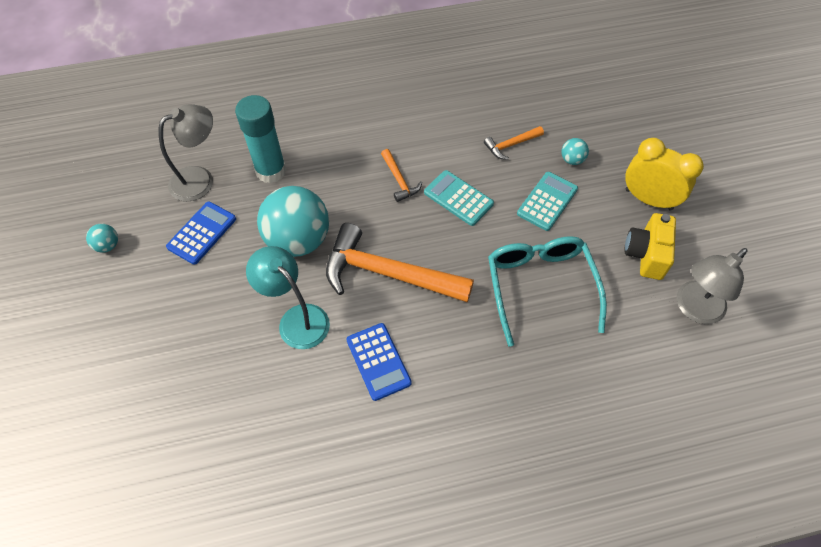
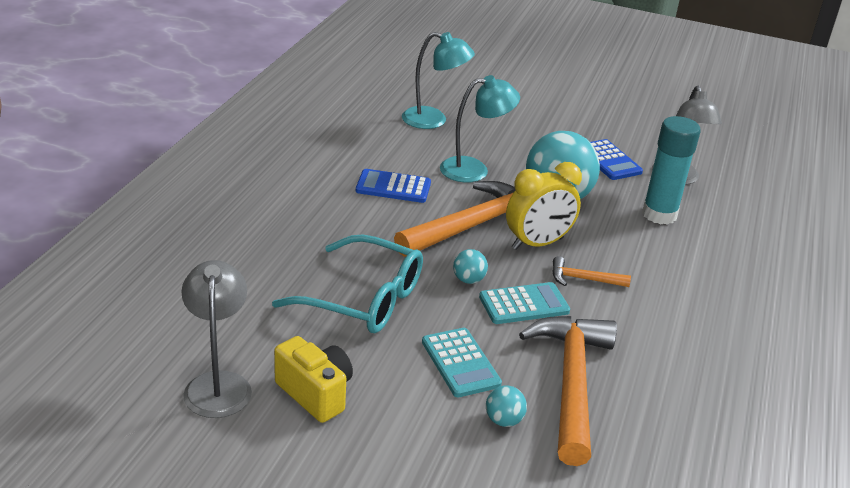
camera: 120 degrees right, 25 degrees down
turquoise ball [86,224,118,253] -> turquoise ball moved to [453,249,488,284]
orange hammer [484,126,544,160] -> orange hammer [519,316,617,466], size x2.18
yellow clock [625,138,704,210] -> yellow clock moved to [506,162,582,250]
none -> turquoise lamp [402,32,475,129]

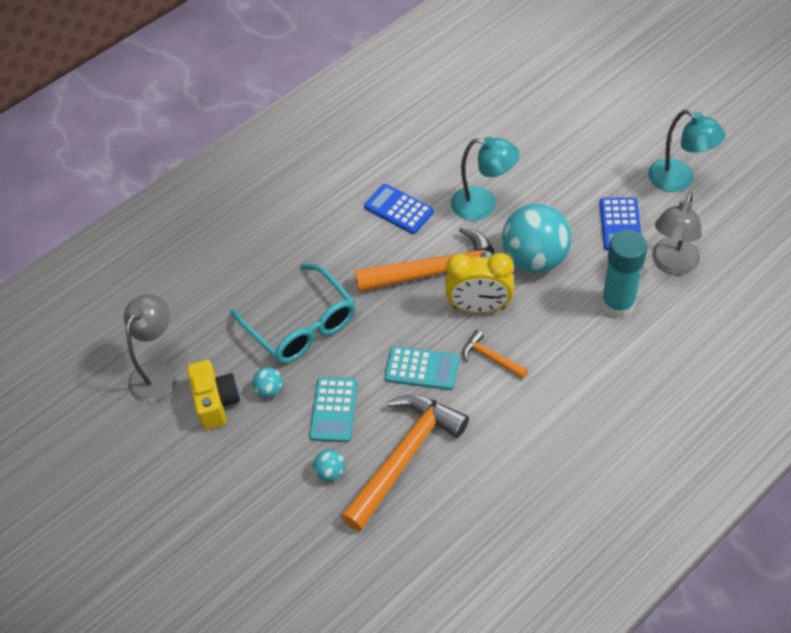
camera: 35 degrees right, 20 degrees up
turquoise lamp [402,32,475,129] -> turquoise lamp moved to [648,109,726,192]
turquoise ball [453,249,488,284] -> turquoise ball moved to [252,367,283,398]

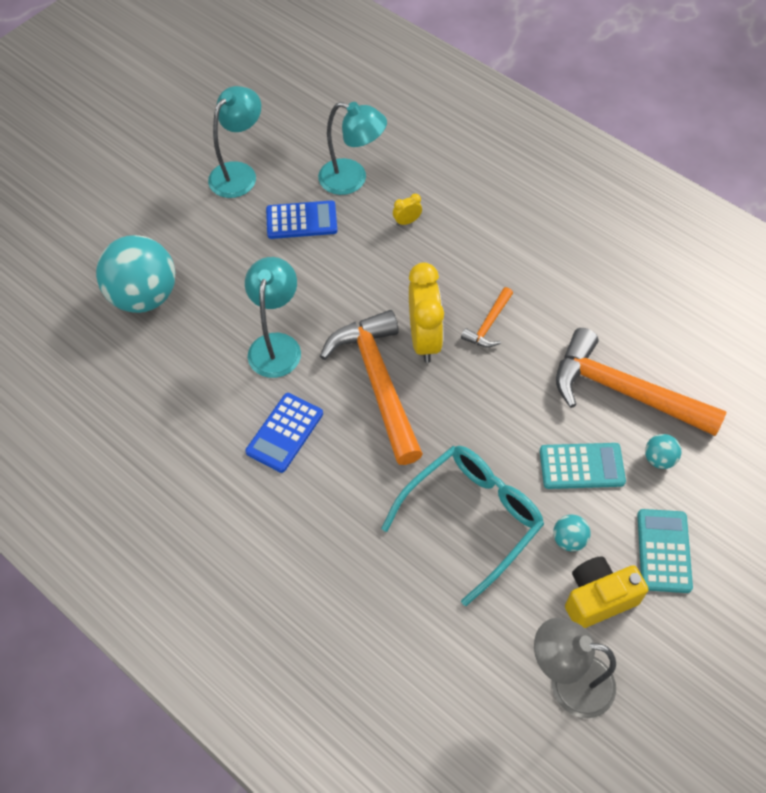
camera: 100 degrees left, 5 degrees up
turquoise calculator [384,346,459,390] -> turquoise calculator moved to [637,509,693,593]
turquoise ball [502,204,572,273] -> turquoise ball moved to [96,235,175,313]
turquoise glue stick [601,230,648,318] -> yellow clock [393,194,422,226]
grey lamp [652,193,702,275] -> turquoise lamp [318,102,387,195]

